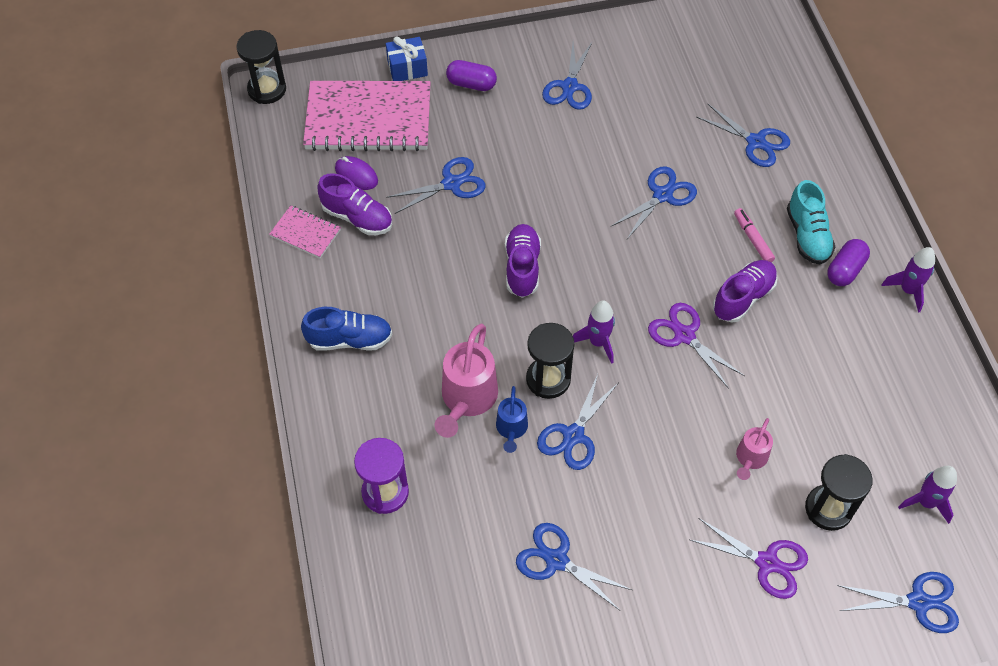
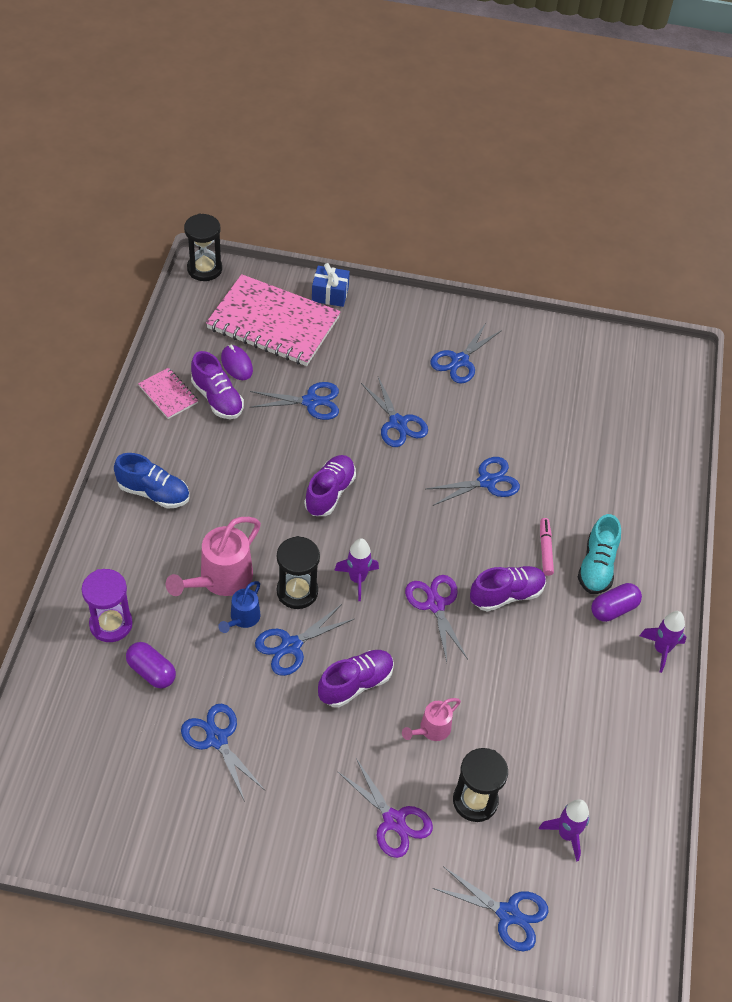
camera: 20 degrees right, 5 degrees down
purple capsule [446,60,497,91] -> purple capsule moved to [126,642,176,688]
blue scissors [697,104,790,167] -> blue scissors moved to [361,377,428,447]
none -> purple shoe [318,650,394,707]

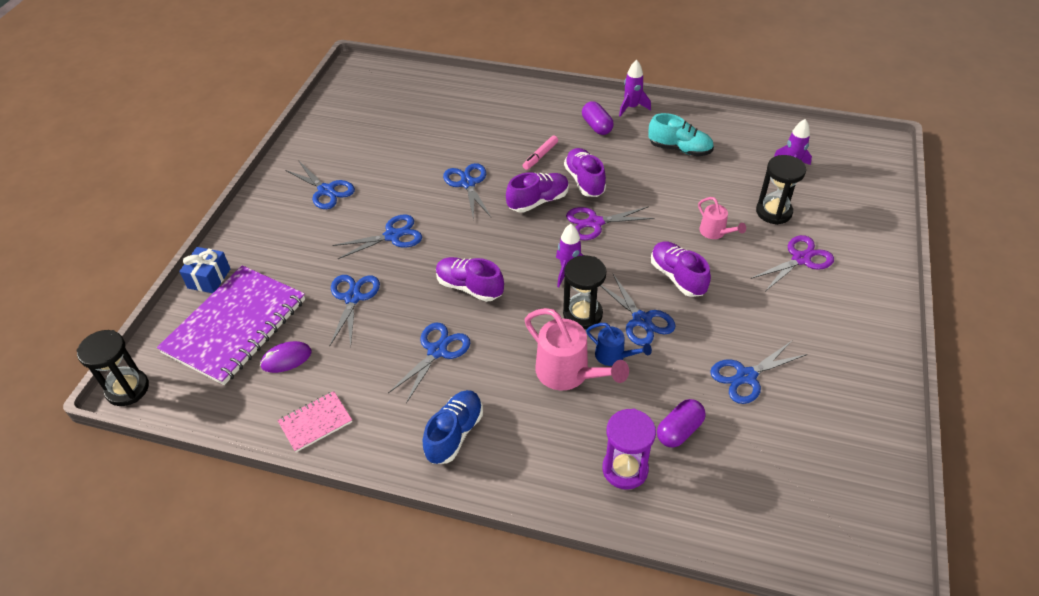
camera: 80 degrees left, 5 degrees down
purple shoe [191,351,244,419] -> purple shoe moved to [506,172,569,213]
pink notebook [206,274,340,366] -> purple notebook [157,265,305,385]
blue scissors [433,866,549,952] -> blue scissors moved to [388,323,470,403]
pink marker [540,518,554,576] -> pink marker turned 60 degrees counterclockwise [523,135,558,170]
turquoise shoe [578,514,621,594] -> turquoise shoe moved to [648,113,714,157]

